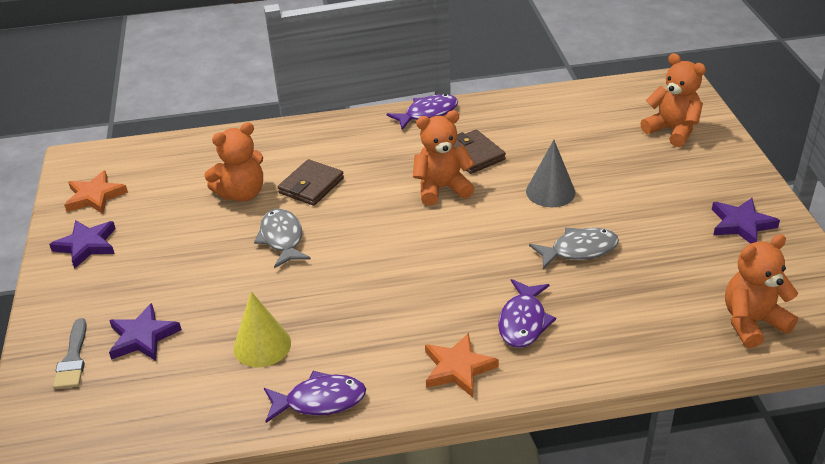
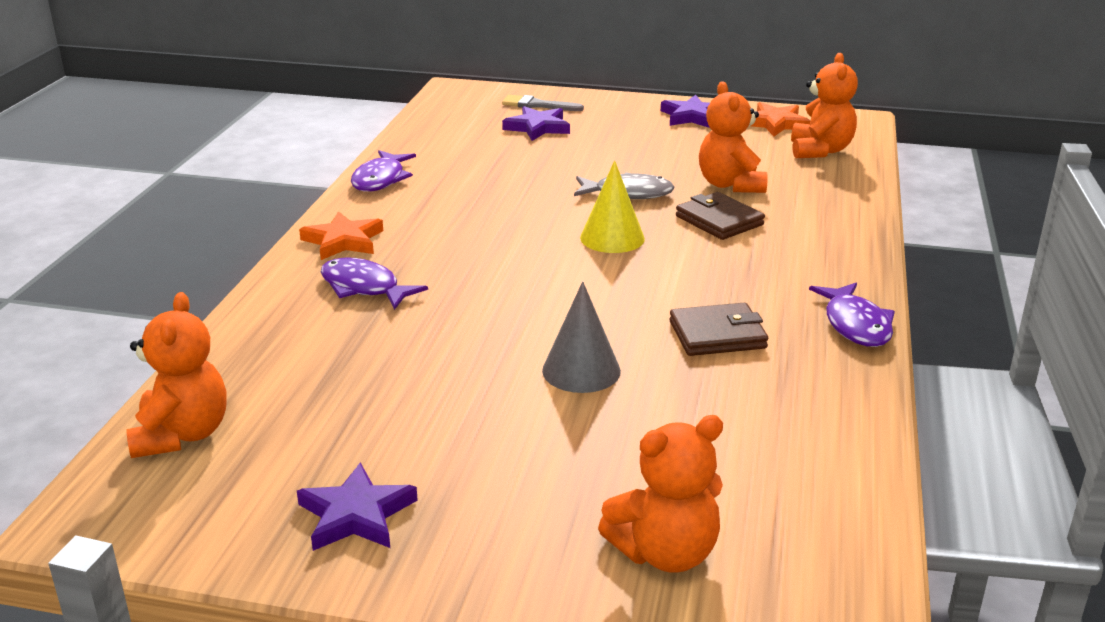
camera: 110 degrees right, 10 degrees down
yellow cone [233,291,291,367] -> yellow cone moved to [580,160,645,253]
orange teddy bear [413,111,475,206] -> orange teddy bear moved to [791,53,858,158]
grey fish [529,228,619,269] -> none

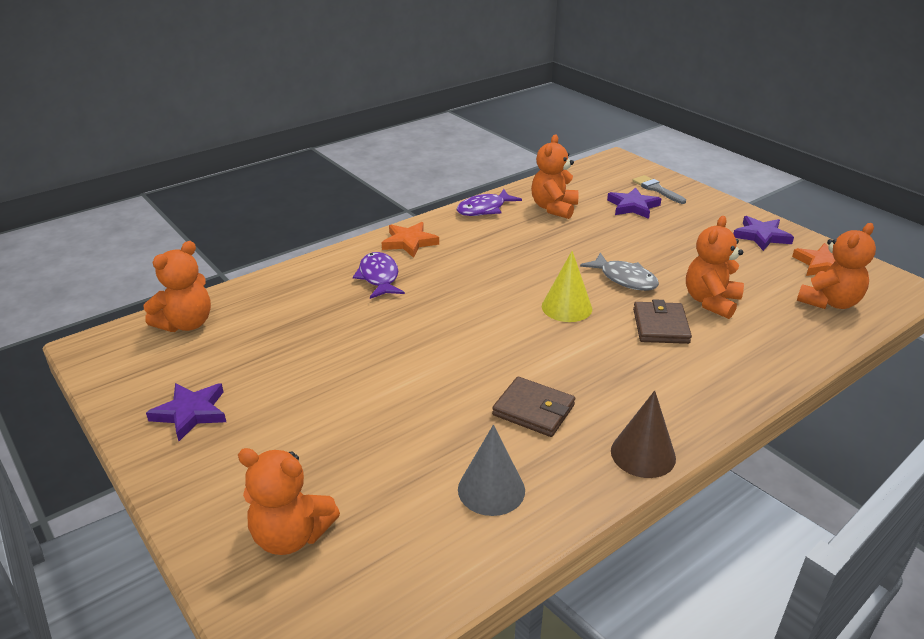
camera: 40 degrees right, 5 degrees up
grey cone [542,281,621,393] -> grey cone moved to [458,425,525,516]
purple fish [809,283,895,347] -> brown cone [611,390,676,478]
none -> orange teddy bear [531,134,579,219]

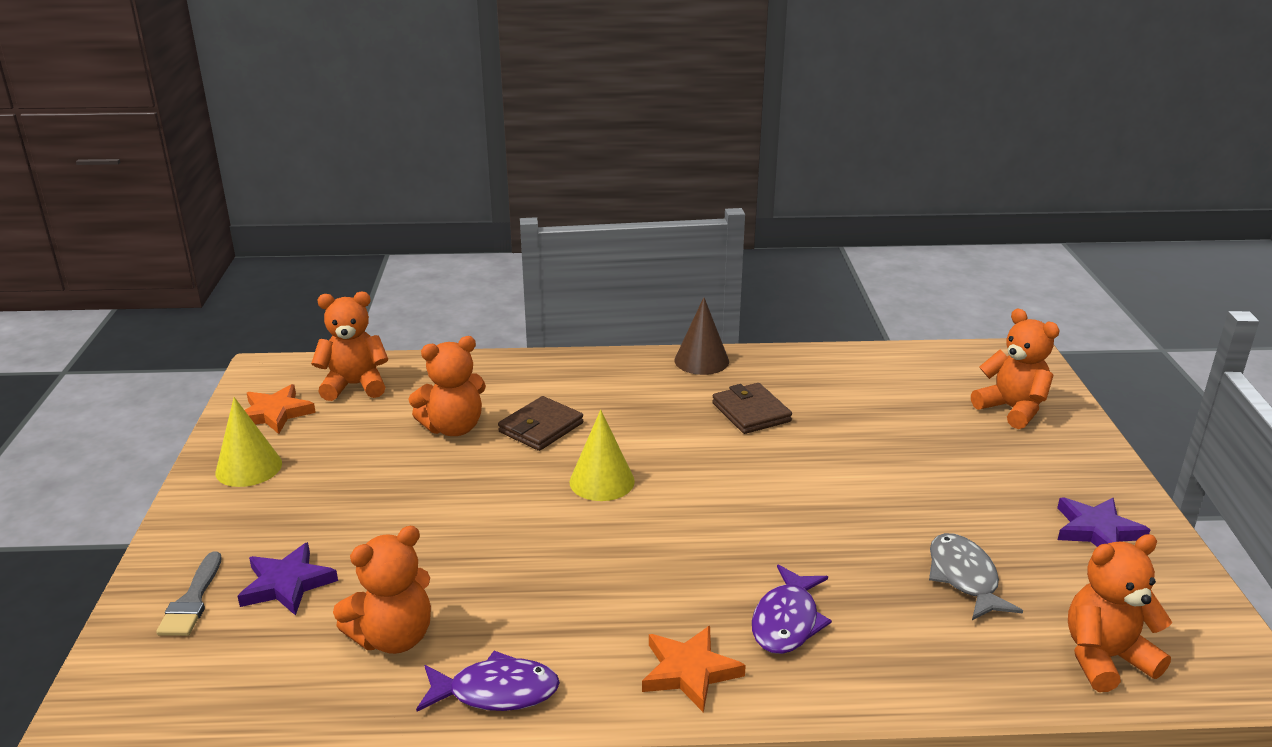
camera: 145 degrees left, 5 degrees down
grey cone [458,425,525,516] -> none
grey fish [580,252,659,291] -> grey fish moved to [929,533,1023,620]
purple star [733,216,794,251] -> yellow cone [215,397,282,487]

